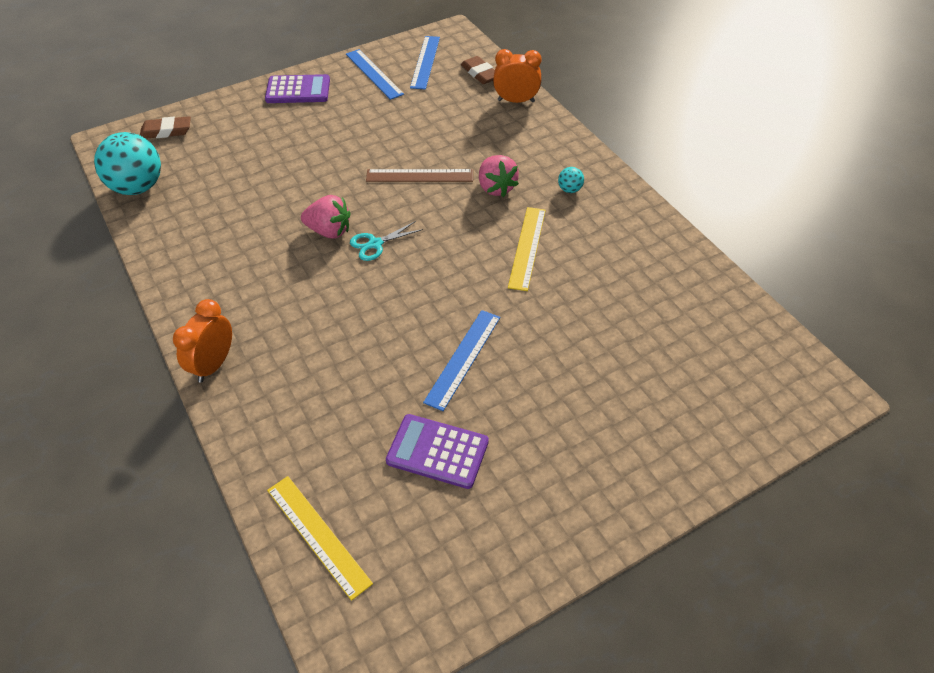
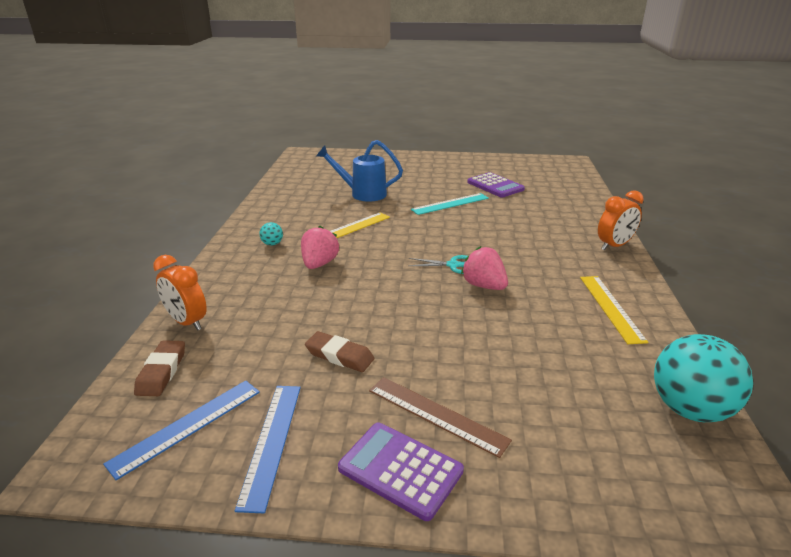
camera: 145 degrees left, 20 degrees down
brown eraser [140,116,191,139] -> brown eraser moved to [305,331,374,372]
yellow ruler [267,476,373,601] -> yellow ruler moved to [580,276,648,344]
brown ruler [366,169,473,182] -> brown ruler moved to [369,377,512,458]
blue ruler [423,310,500,411] -> turquoise ruler [411,193,489,215]
none -> blue watering can [316,140,403,202]

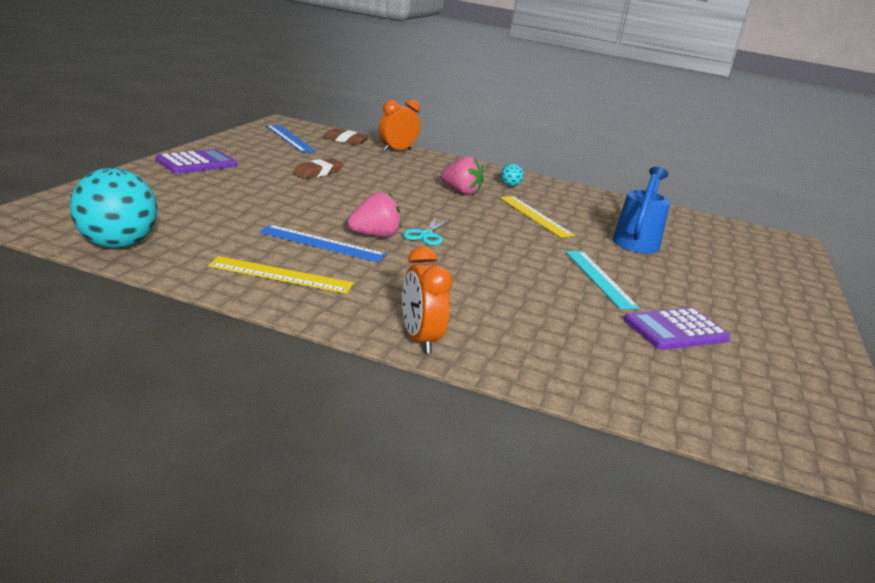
camera: 100 degrees right, 5 degrees down
blue ruler [235,386,301,513] -> blue ruler moved to [260,225,386,263]
brown ruler [369,377,512,458] -> none

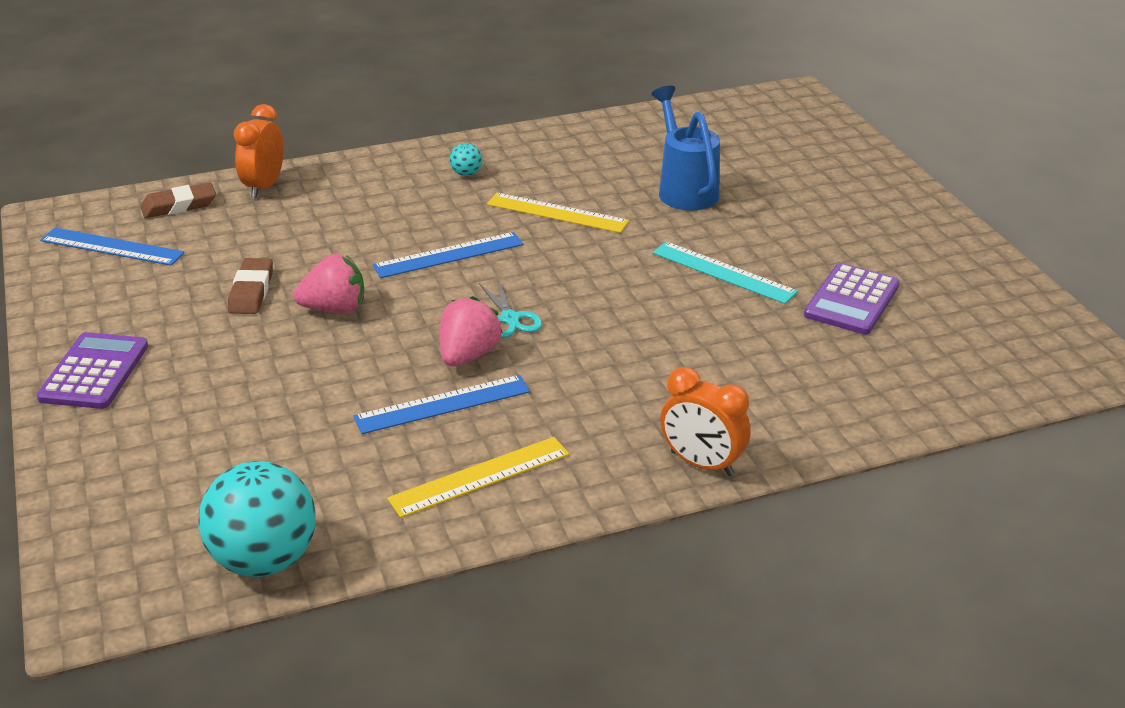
camera: 35 degrees left, 10 degrees up
pink strawberry [441,157,484,195] -> pink strawberry moved to [293,254,364,314]
none -> blue ruler [373,232,523,278]

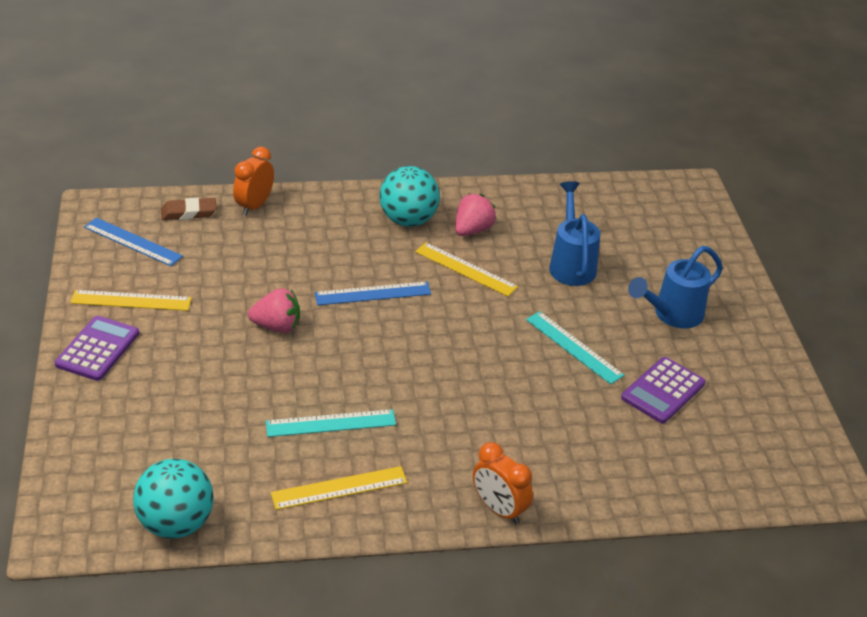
camera: 10 degrees right, 5 degrees up
brown eraser [228,258,273,314] -> none
blue ruler [353,375,530,434] -> turquoise ruler [266,409,396,437]
pink strawberry [440,296,503,367] -> pink strawberry moved to [455,193,497,236]
turquoise ball [450,143,482,176] -> turquoise ball [379,166,440,227], size x2.35
turquoise scissors [479,279,542,338] -> none
none -> yellow ruler [70,290,192,311]
none -> blue watering can [628,246,723,328]

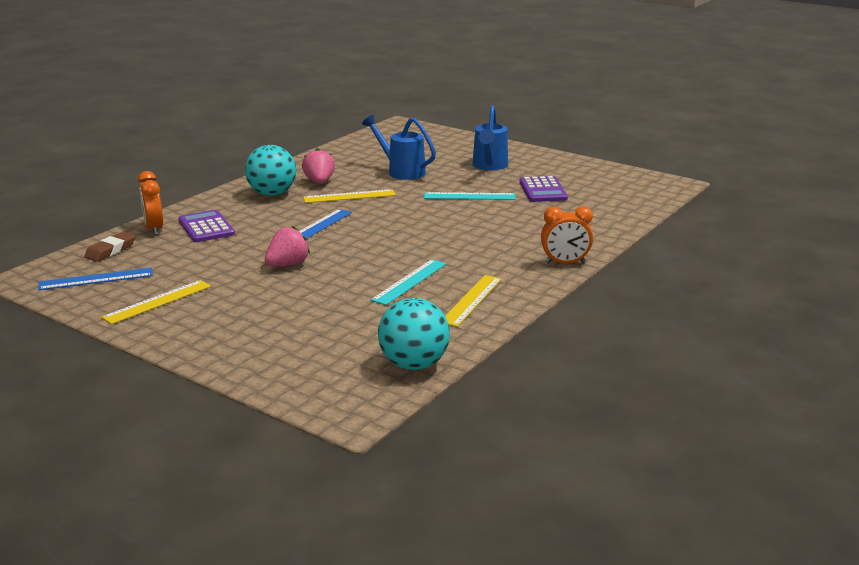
camera: 45 degrees left, 15 degrees down
purple calculator [55,316,139,381] -> purple calculator moved to [178,210,235,242]

